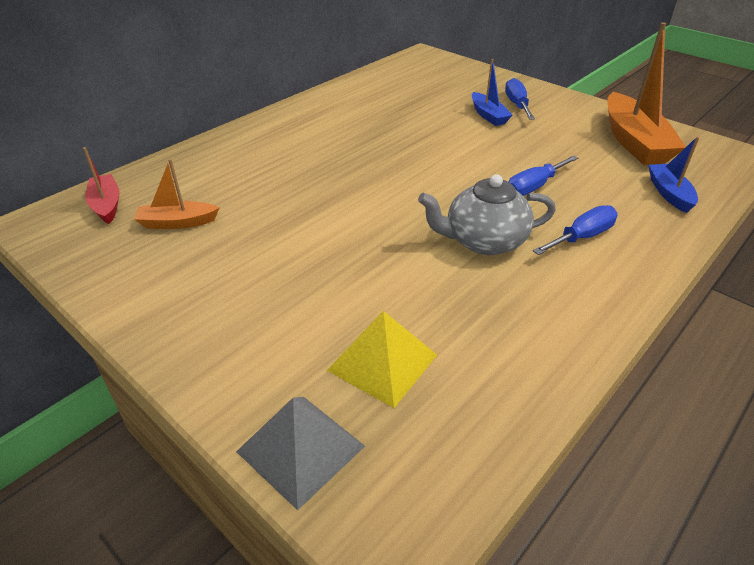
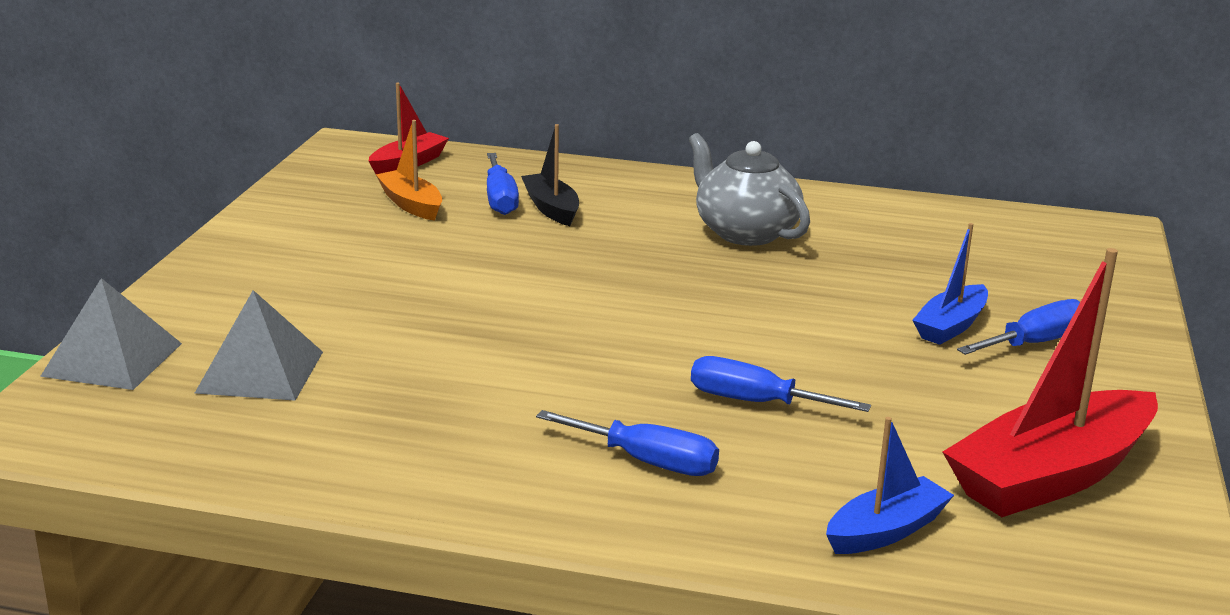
camera: 60 degrees right, 15 degrees down
yellow pyramid [327,311,437,408] -> grey pyramid [195,290,323,401]
grey teapot [418,174,556,255] -> grey teapot moved to [689,133,810,246]
orange boat [607,22,686,165] -> red boat [943,248,1158,517]
none -> blue screwdriver [487,153,519,215]
none -> black boat [521,124,579,226]

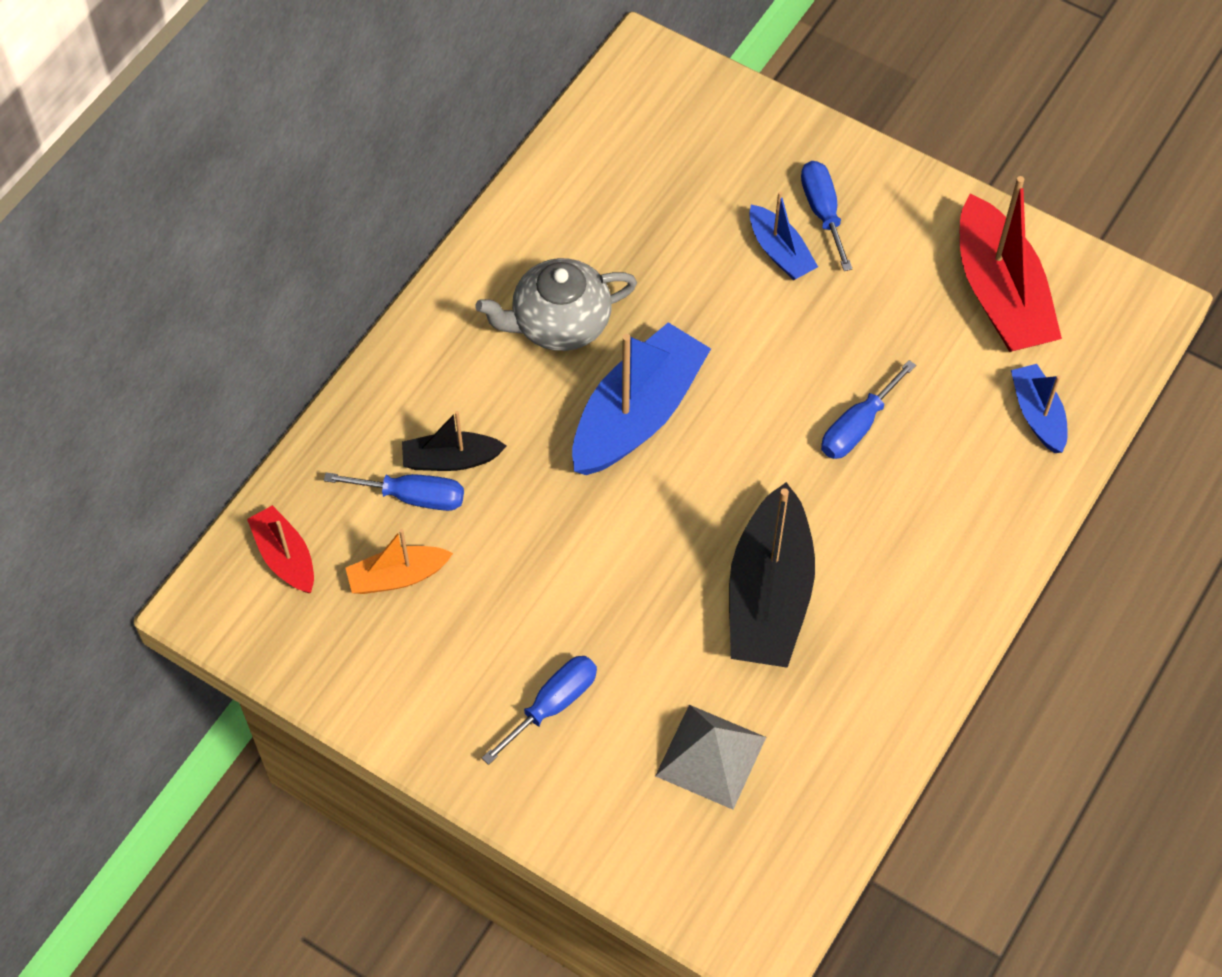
camera: 70 degrees left, 35 degrees up
grey pyramid [40,278,182,390] -> none
blue screwdriver [536,410,719,476] -> blue screwdriver moved to [482,656,597,765]
none -> blue boat [572,322,711,475]
none -> black boat [729,482,815,668]

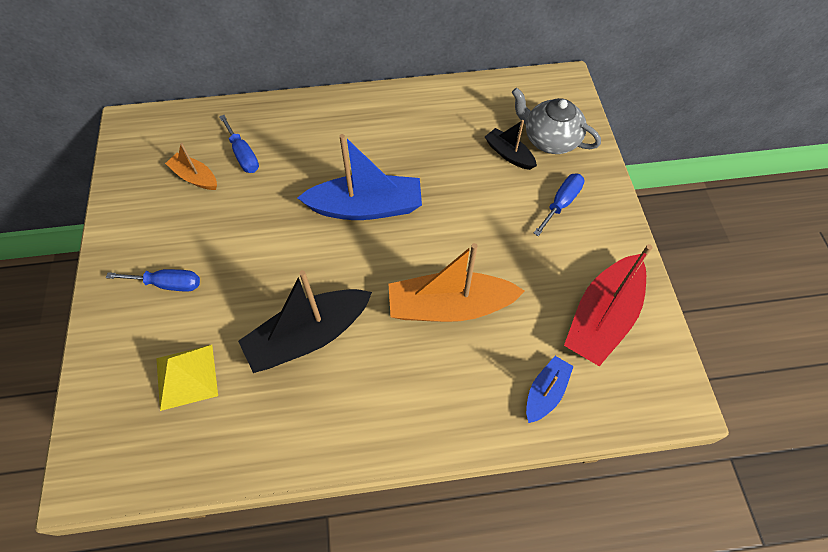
camera: 50 degrees right, 0 degrees up
red boat [247,505,314,593] -> none
black boat [402,411,507,471] -> black boat moved to [485,120,537,170]
grey teapot [475,258,637,351] -> grey teapot moved to [512,88,601,154]
grey pyramid [655,705,766,810] -> yellow pyramid [156,345,218,411]
blue boat [749,192,818,280] -> none
blue screwdriver [821,360,916,459] -> orange boat [389,243,525,322]

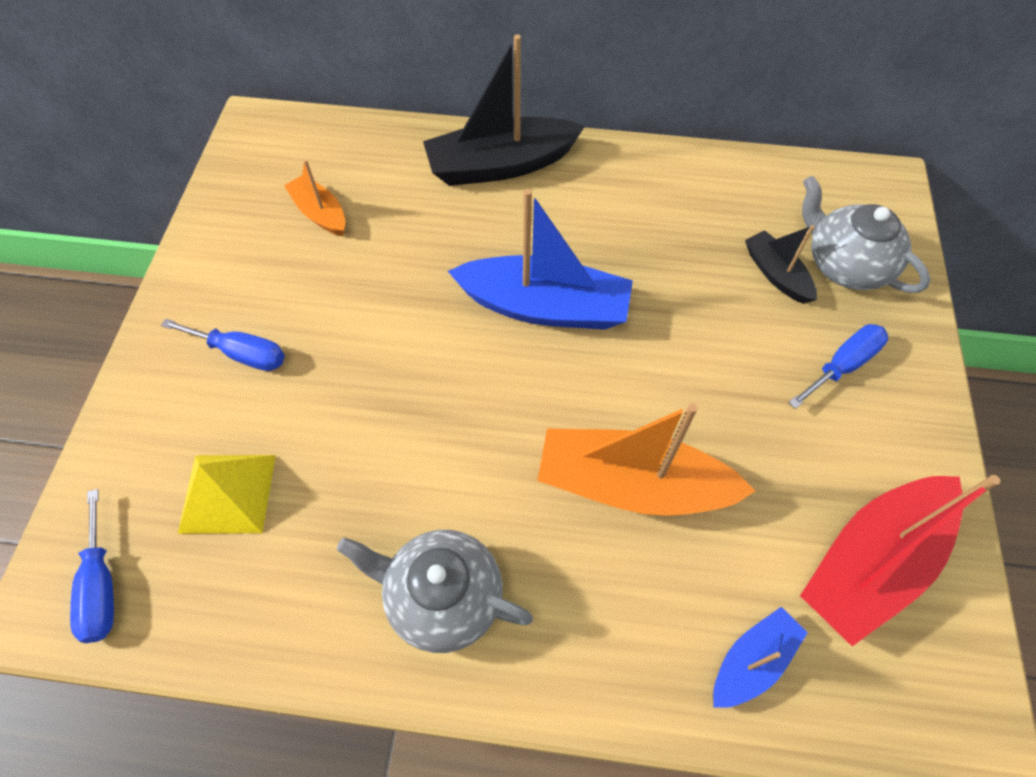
camera: 15 degrees right, 0 degrees up
blue screwdriver [219,115,259,173] -> blue screwdriver moved to [70,489,114,643]
black boat [238,270,372,373] -> black boat moved to [423,34,585,186]
none -> grey teapot [337,530,533,653]

